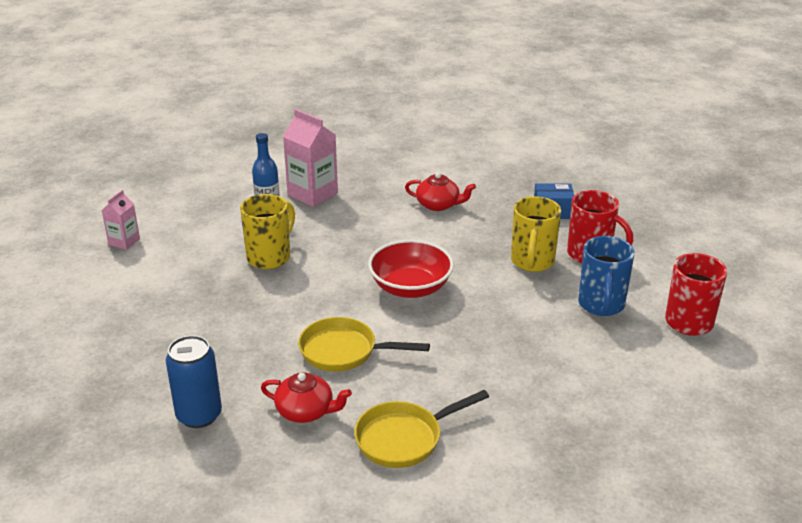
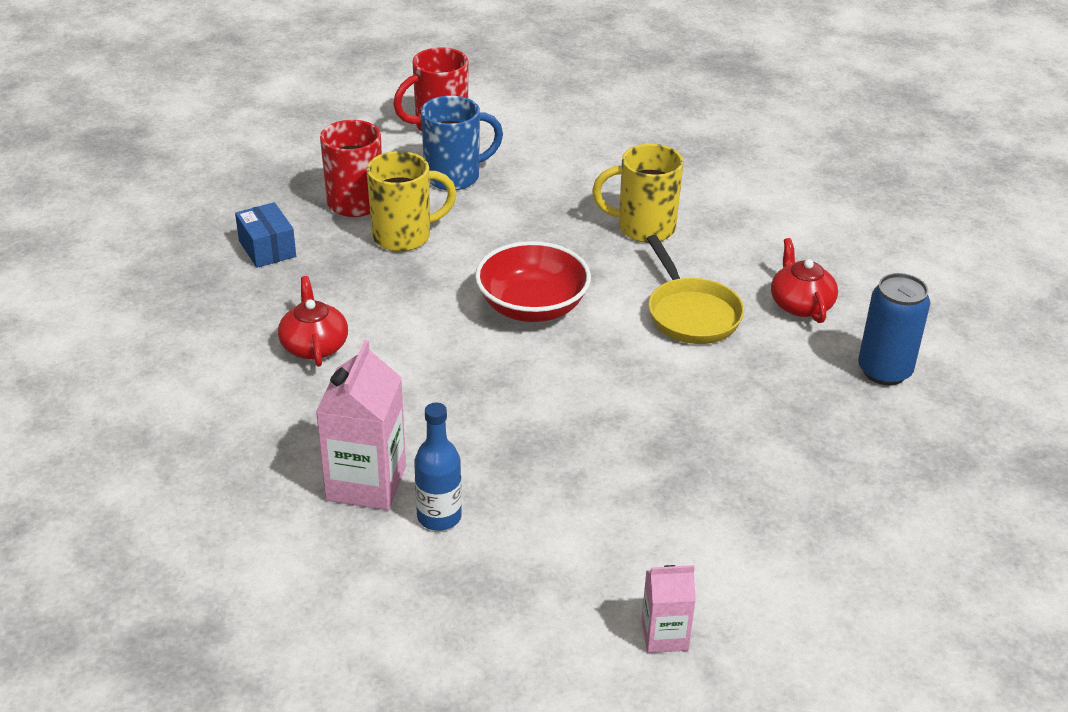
camera: 120 degrees left, 5 degrees up
yellow mug [240,194,295,269] -> yellow mug moved to [592,144,684,243]
yellow pan [354,390,489,468] -> none

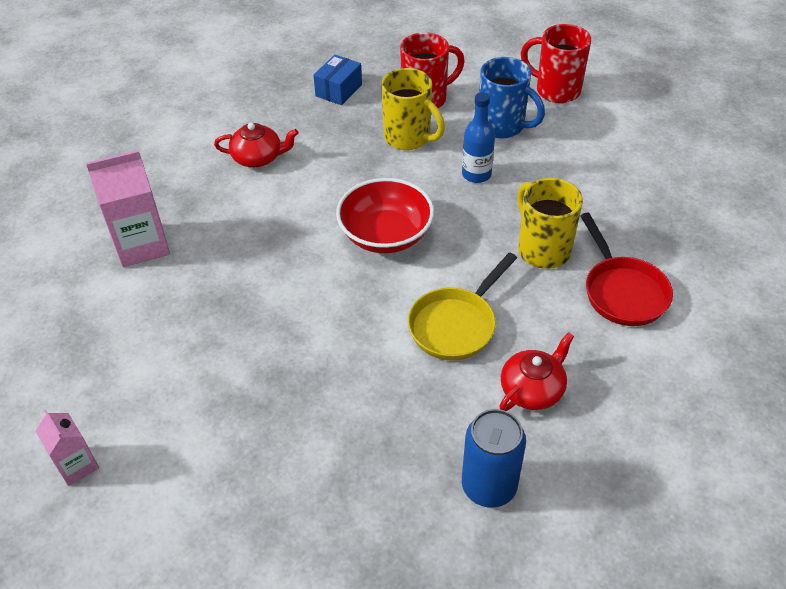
camera: 60 degrees right, 10 degrees up
red teapot [278,276,348,367] -> red teapot turned 45 degrees clockwise [214,123,299,167]
blue bottle [414,403,462,531] -> blue bottle moved to [462,92,495,183]
none -> red pan [580,213,673,326]

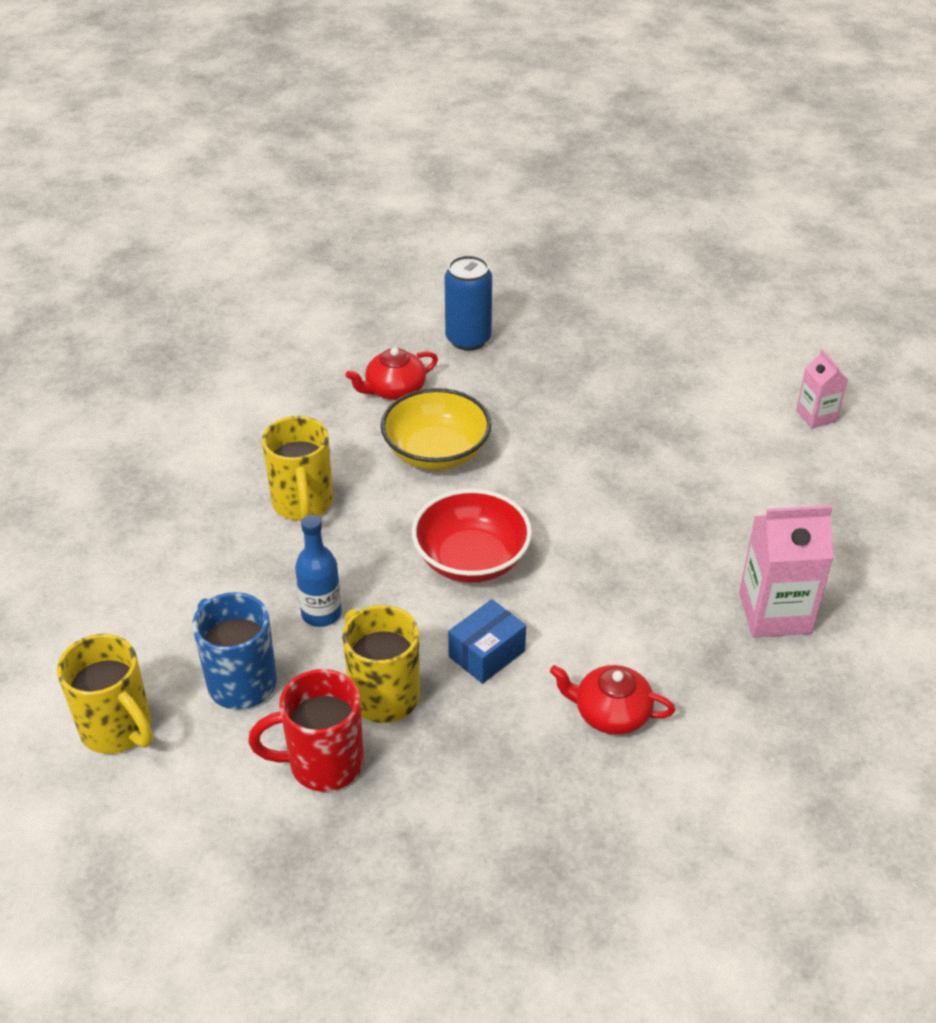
camera: 165 degrees left, 5 degrees down
blue box [313,55,362,105] -> blue box moved to [448,599,526,684]
yellow pan [408,252,517,361] -> yellow bowl [381,388,492,470]
red mug [521,24,591,103] -> yellow mug [57,634,153,754]
red pan [580,213,673,326] -> none

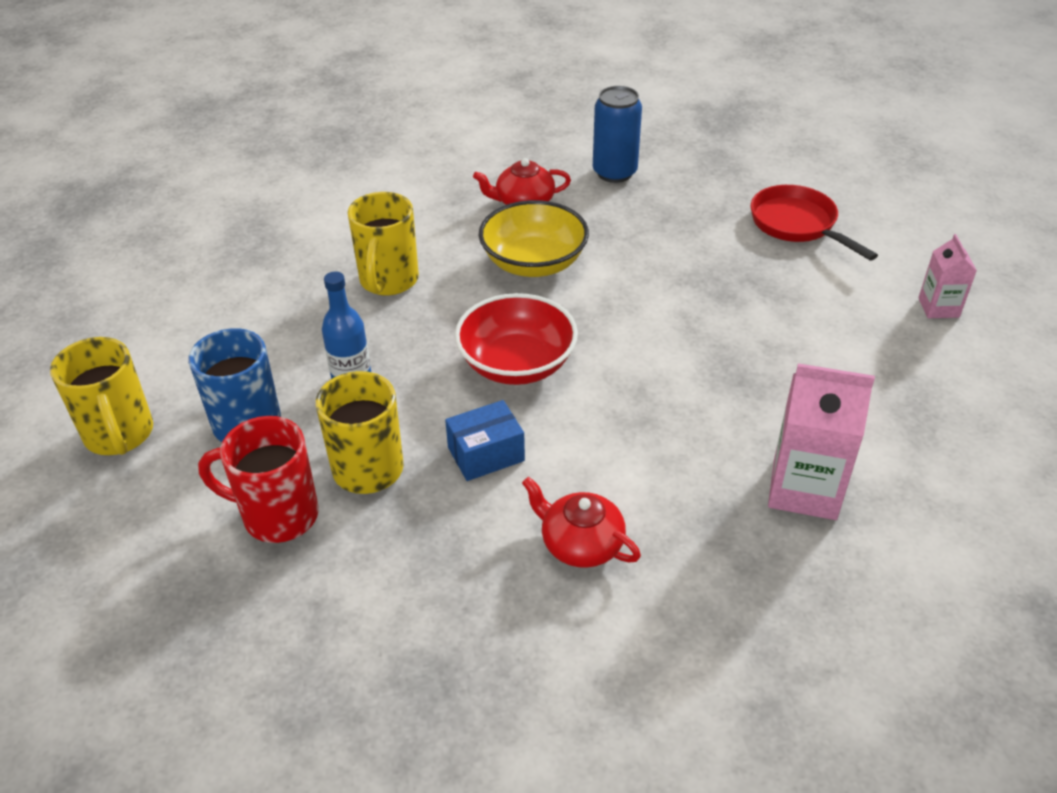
camera: 20 degrees right, 0 degrees up
none -> red pan [750,185,878,261]

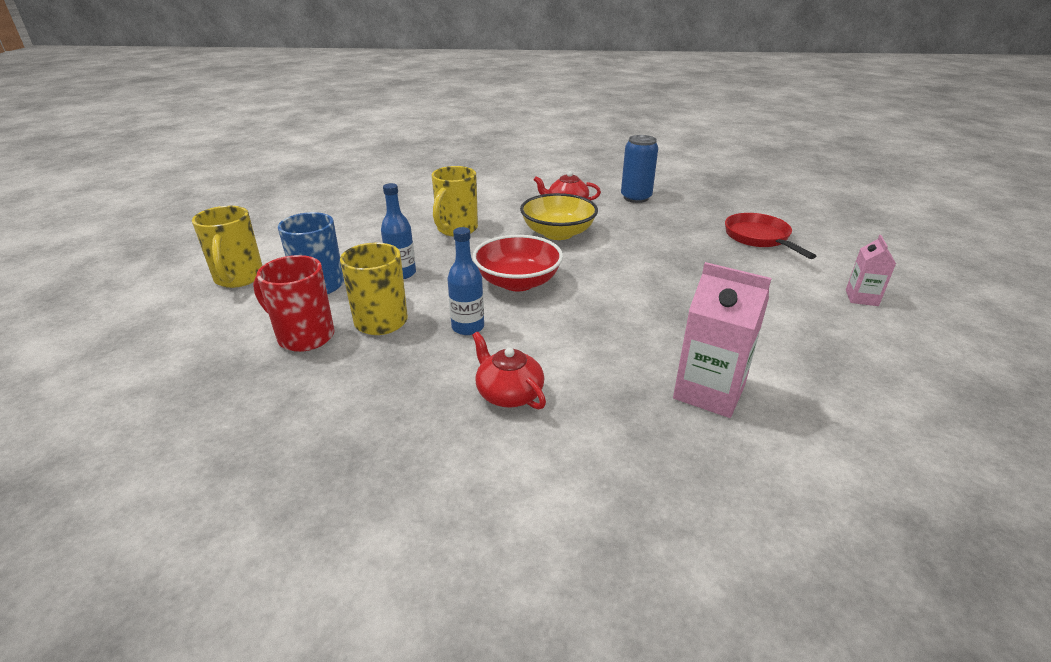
camera: 15 degrees right, 10 degrees down
blue box [445,400,525,481] -> blue bottle [447,227,484,335]

